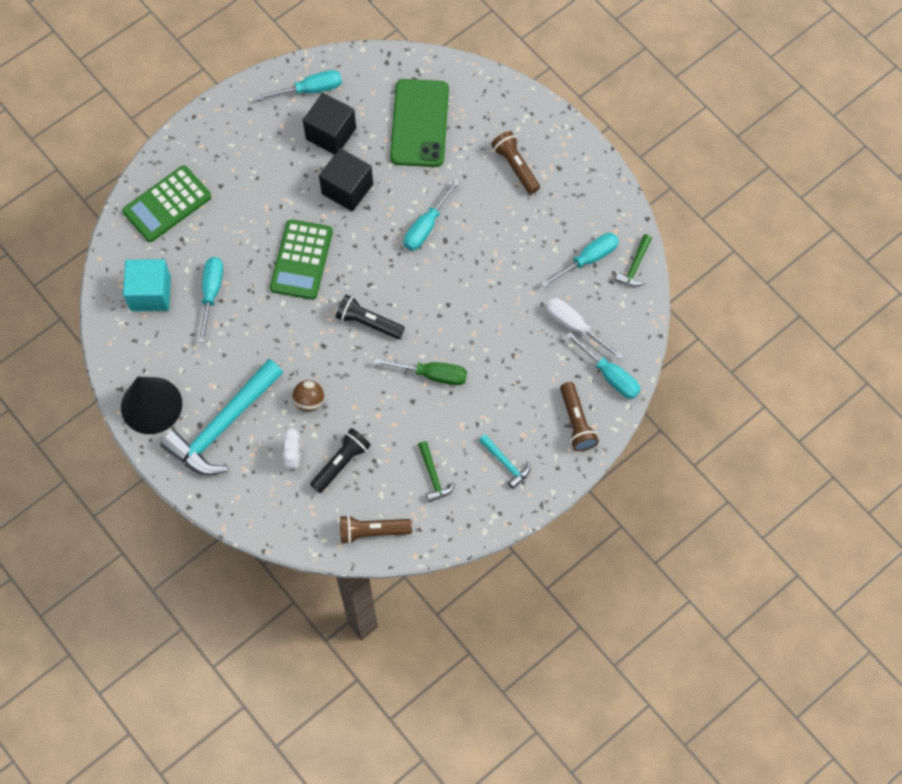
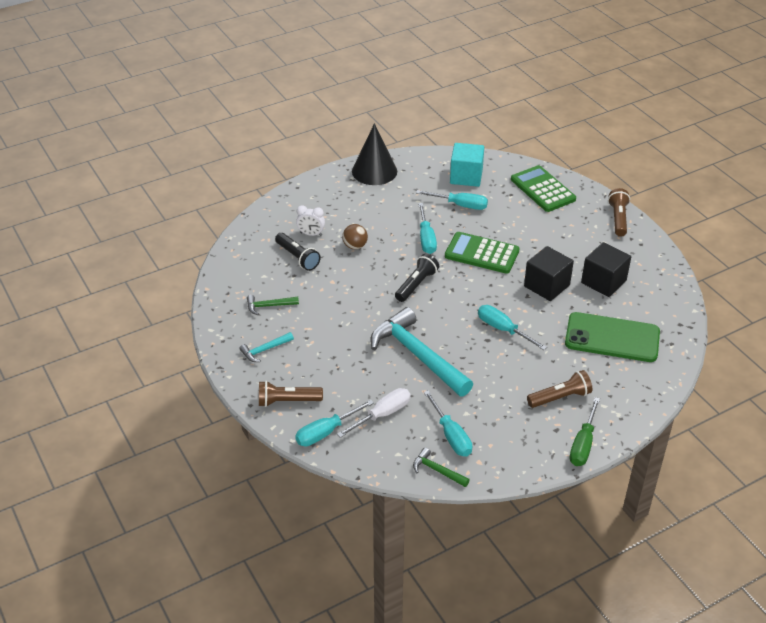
camera: 100 degrees right, 25 degrees down
turquoise hammer [160,359,283,476] -> turquoise hammer moved to [371,307,473,397]
turquoise screwdriver [256,70,342,101] -> turquoise screwdriver moved to [418,203,437,254]
brown flashlight [340,515,412,544] -> brown flashlight moved to [608,188,630,237]
green screwdriver [374,358,467,385] -> green screwdriver moved to [570,397,600,466]

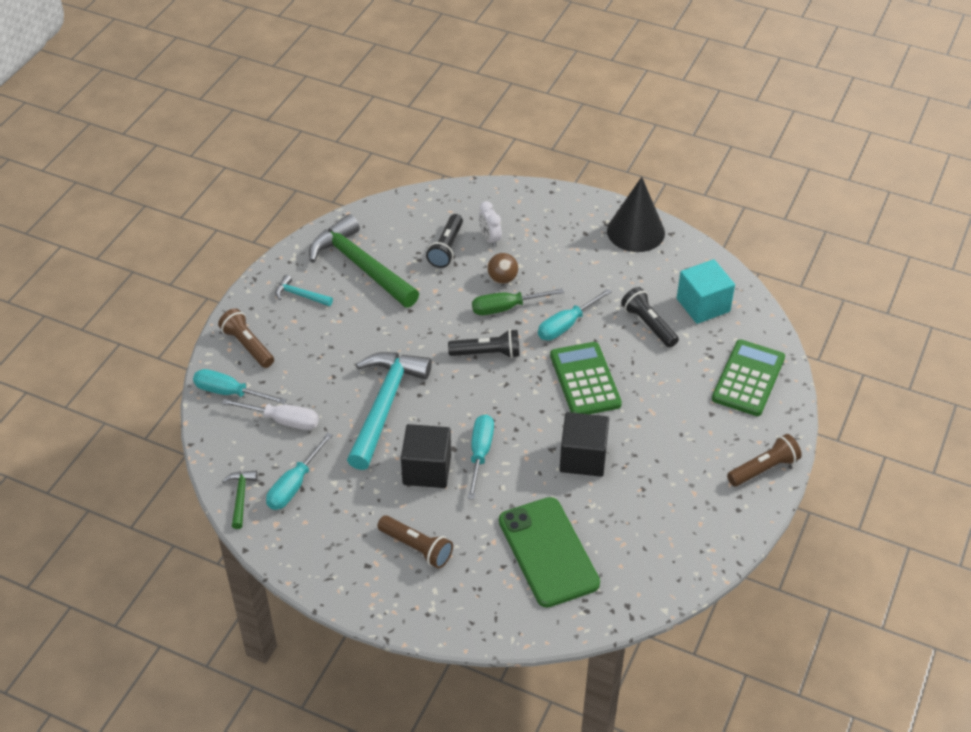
camera: 55 degrees right, 5 degrees up
green hammer [247,295,299,315] -> green hammer [309,214,419,308], size x2.26
turquoise screwdriver [416,190,488,210] -> black flashlight [621,287,679,348]
green screwdriver [570,397,600,466] -> green screwdriver moved to [472,288,564,315]
black cube [581,242,631,297] -> black cube moved to [401,424,451,488]

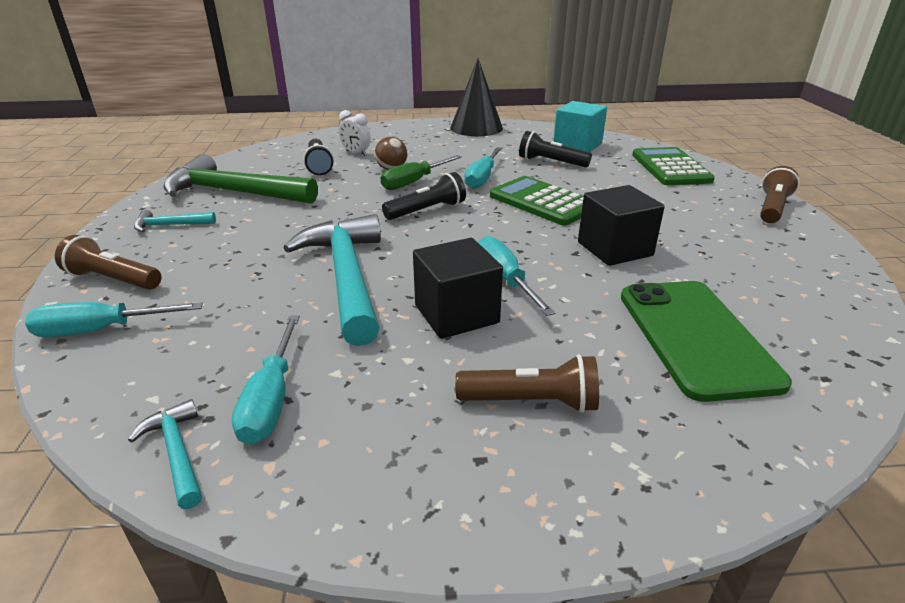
camera: 30 degrees left, 15 degrees down
white screwdriver [221,399,319,430] -> none
green hammer [222,471,257,529] -> turquoise hammer [128,399,202,509]
green phone [499,497,600,608] -> green phone turned 45 degrees clockwise [621,281,792,402]

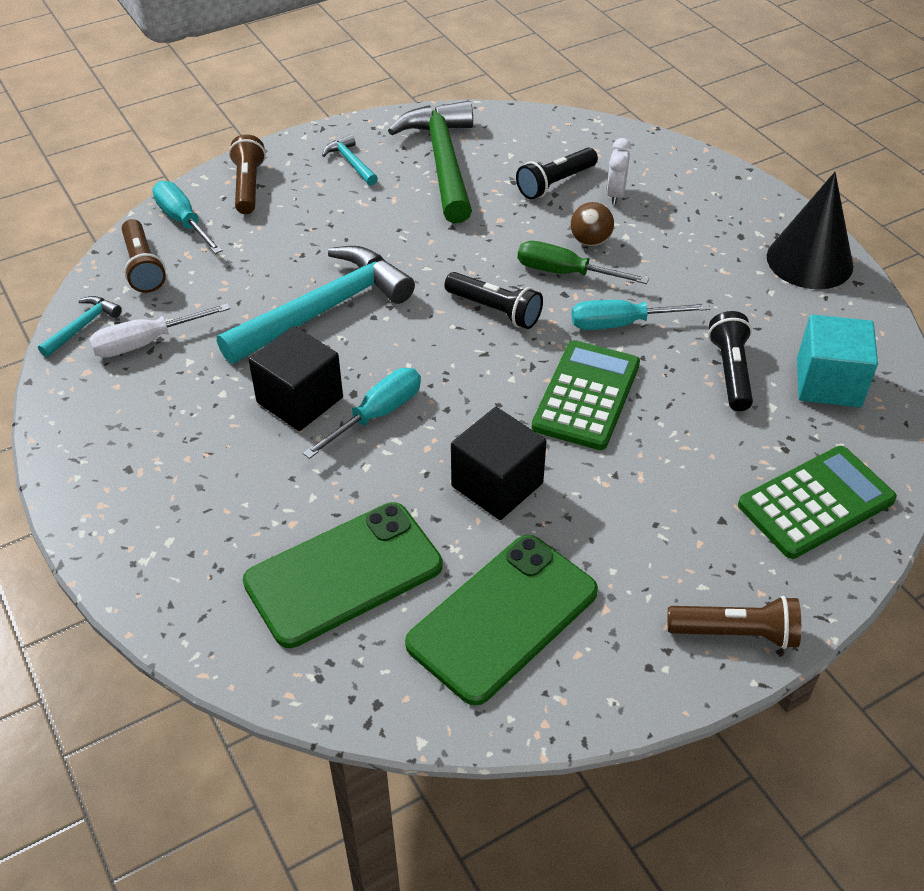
camera: 65 degrees right, 15 degrees up
turquoise screwdriver [232,315,300,445] -> white screwdriver [89,303,230,358]
brown flashlight [455,354,599,413] -> brown flashlight moved to [122,219,166,293]
none -> green phone [405,535,598,706]

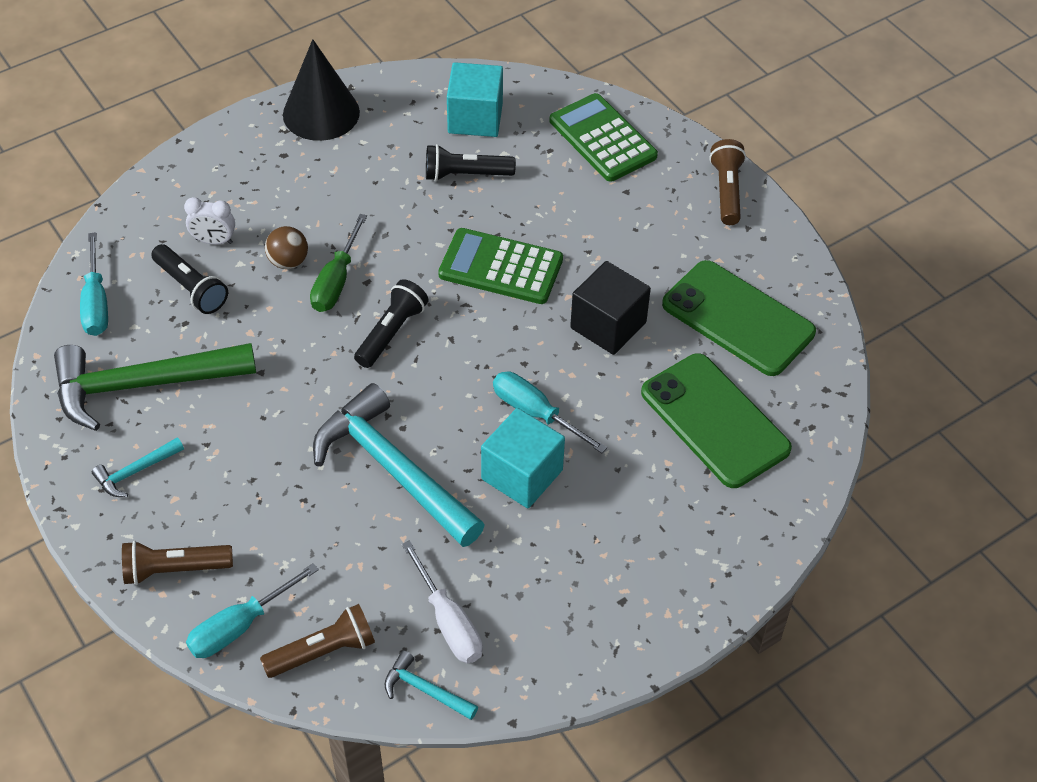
camera: 95 degrees left, 5 degrees up
black cube [248,326,343,431] -> turquoise cube [481,408,565,508]
turquoise screwdriver [571,300,710,330] -> turquoise screwdriver moved to [80,232,108,336]

